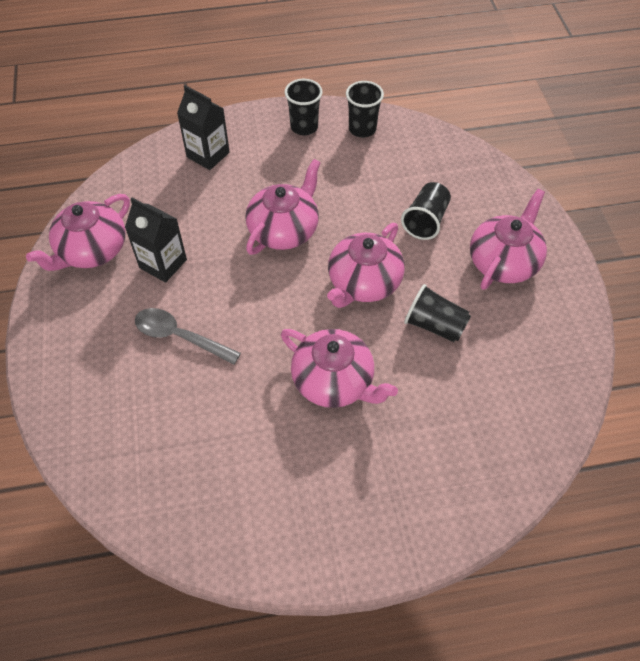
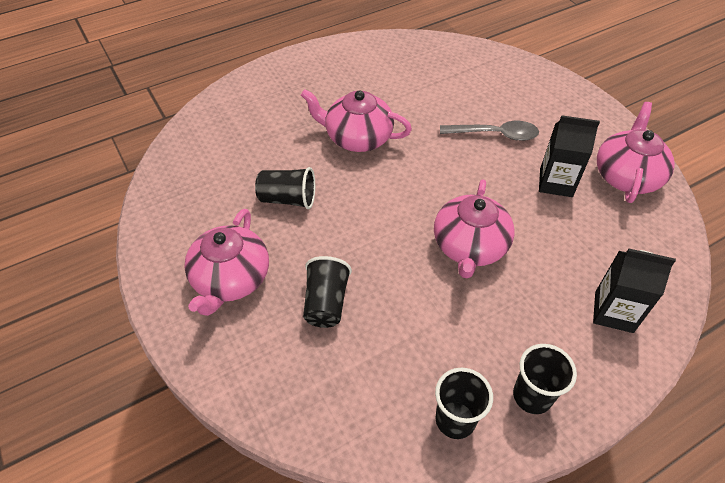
camera: 160 degrees right, 5 degrees down
pink teapot [327,223,405,308] -> none

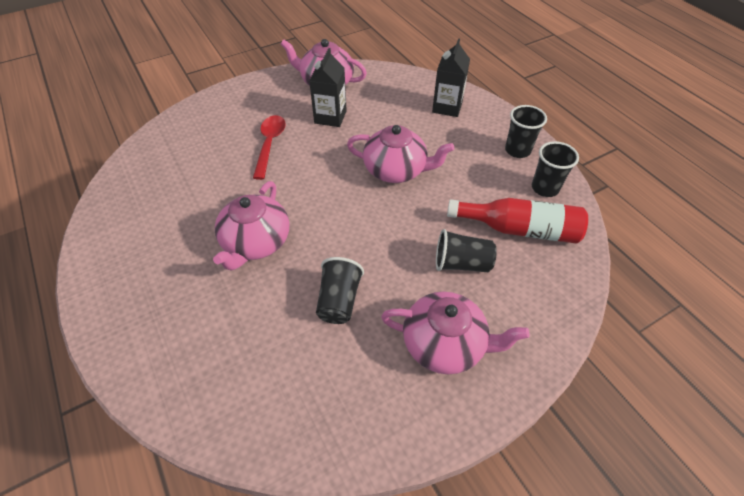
camera: 90 degrees left, 0 degrees up
grey spoon [440,121,539,141] -> red spoon [253,115,286,180]
none -> red bottle [447,198,588,244]

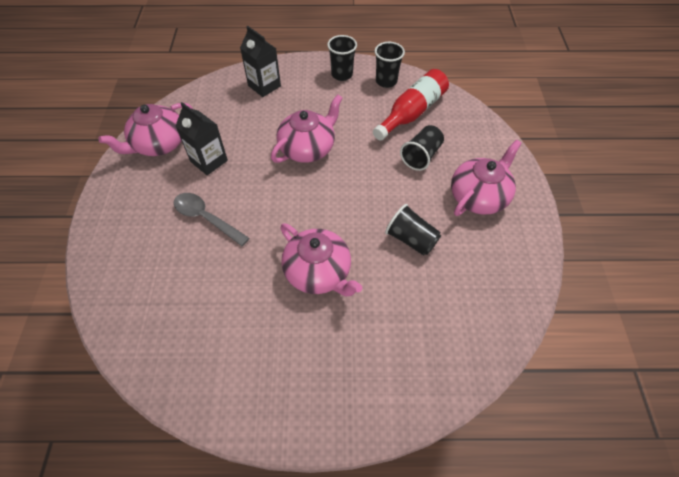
camera: 60 degrees left, 5 degrees up
red spoon [253,115,286,180] -> grey spoon [174,193,249,246]

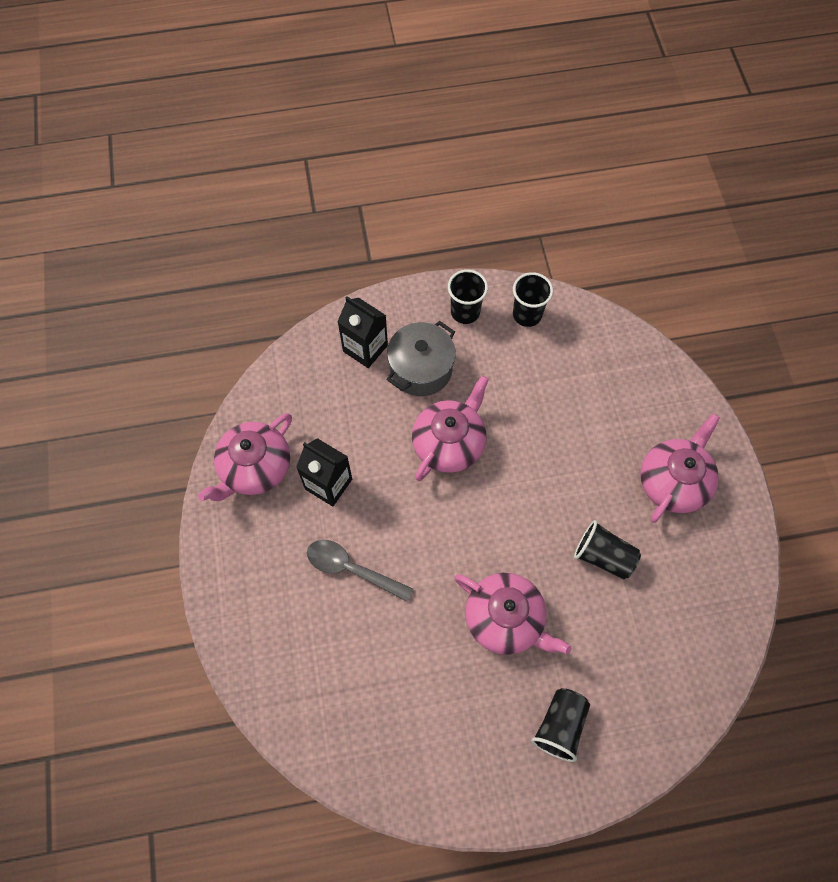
camera: 10 degrees left, 10 degrees up
red bottle [373,69,449,141] -> none
black cup [400,125,444,171] -> black cup moved to [531,688,590,762]
none -> grey pot [387,321,456,396]

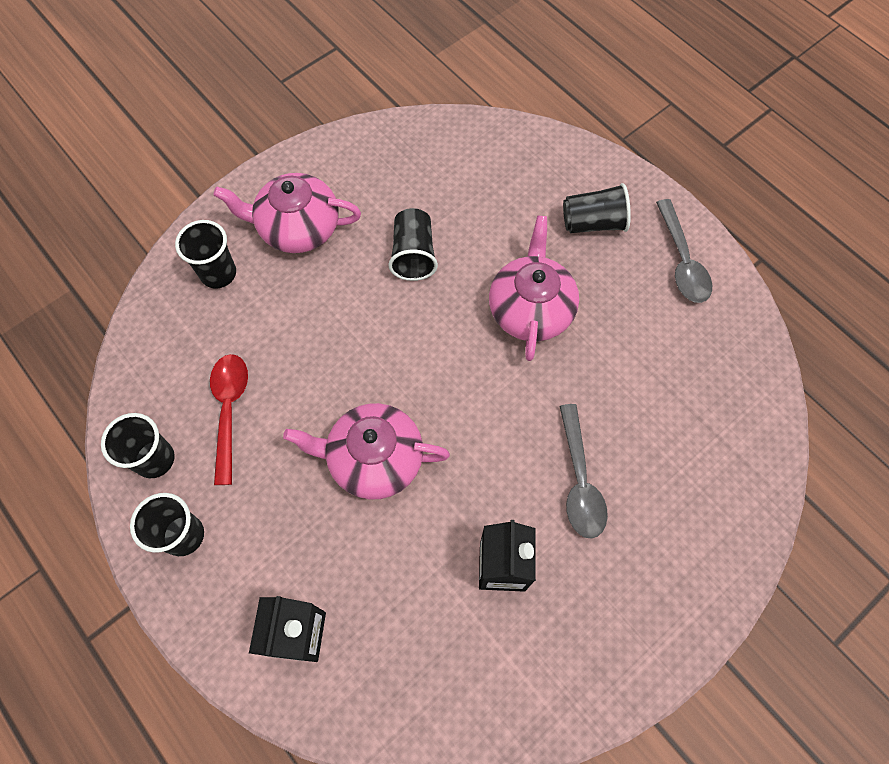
camera: 120 degrees left, 0 degrees up
pink teapot [198,413,292,501] -> none
grey pot [387,321,456,396] -> none
none -> black cup [175,220,236,289]
none -> red spoon [210,354,248,485]
none -> grey spoon [656,199,712,303]

